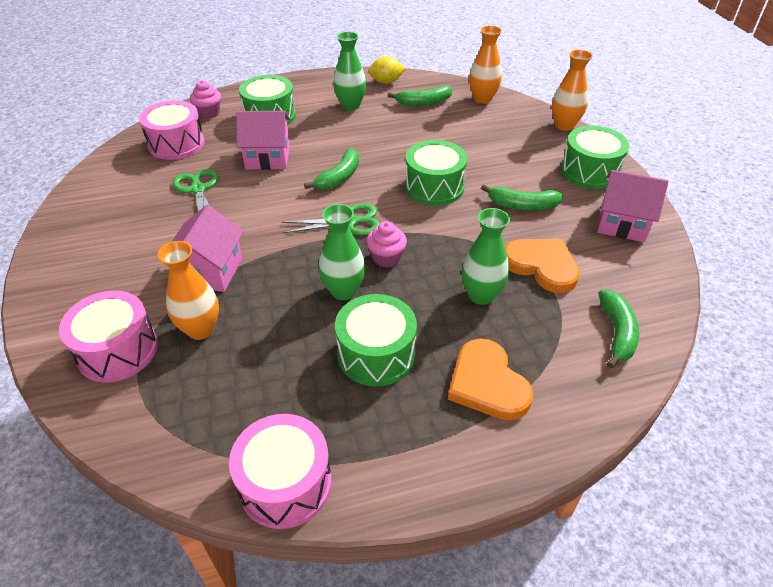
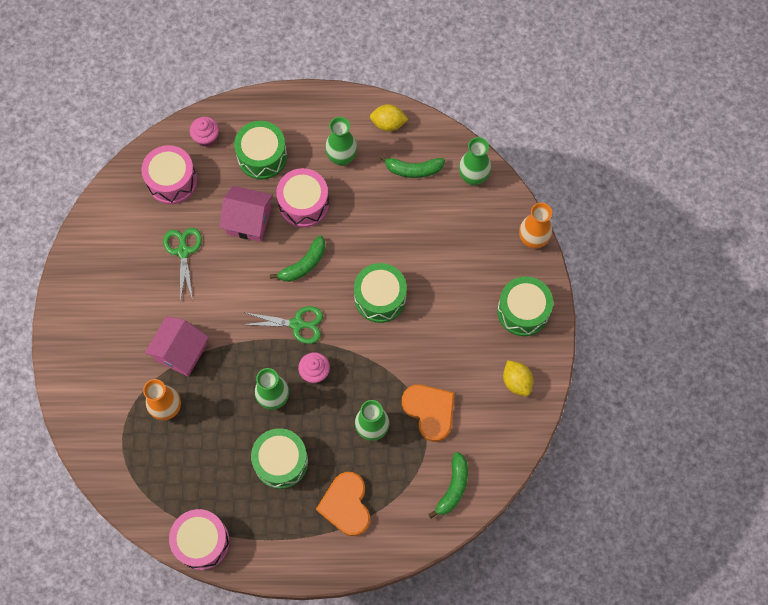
camera: 15 degrees right, 25 degrees up
pink drum [59,291,158,382] -> pink drum moved to [276,168,329,228]
orange vase [469,26,502,104] -> green vase [459,137,491,186]
green banana [481,185,563,210] -> none
pink house [597,170,668,242] -> yellow lemon [503,360,533,396]

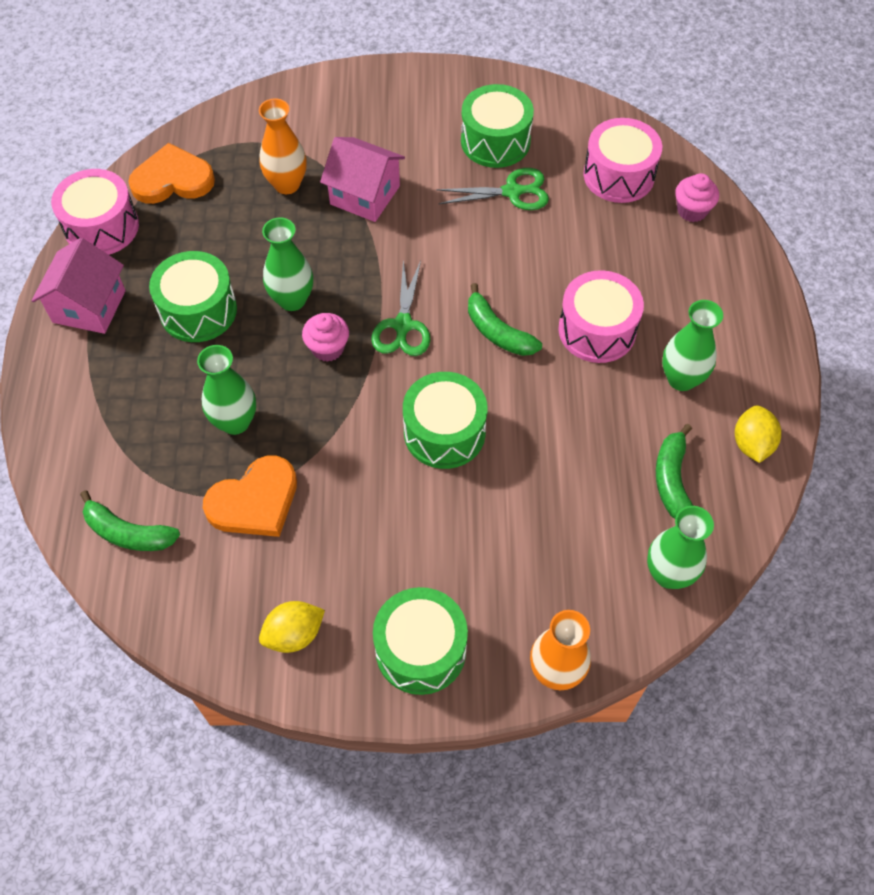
camera: 90 degrees right, 10 degrees down
pink house [219,186,273,242] -> pink house moved to [32,238,125,334]
green drum [234,121,287,180] -> green drum moved to [461,84,534,168]
orange heart [316,472,370,536] -> orange heart moved to [128,143,215,204]

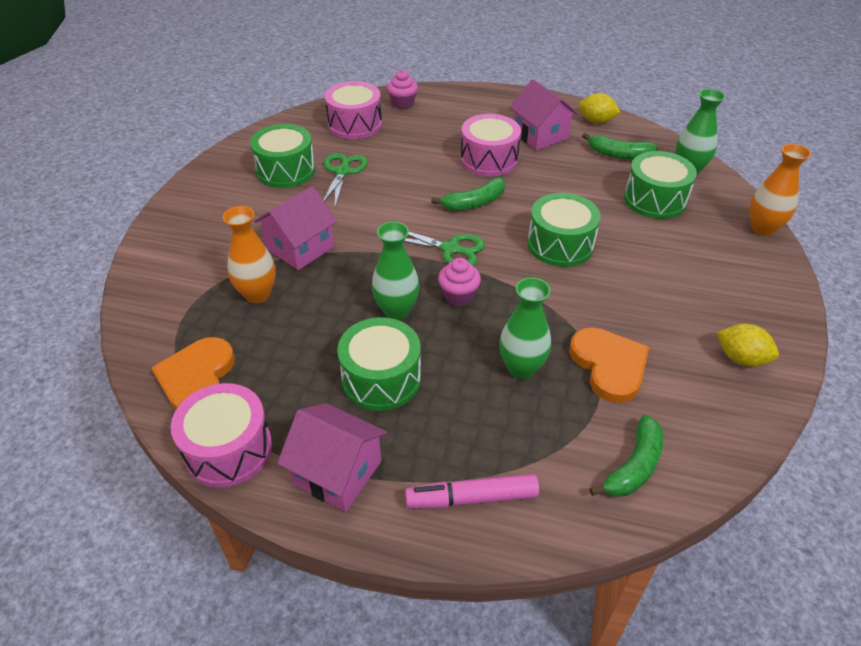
camera: 75 degrees left, 15 degrees down
yellow lemon [259,601,325,653] -> yellow lemon turned 45 degrees counterclockwise [717,324,779,367]
green drum [373,587,468,695] -> green drum moved to [624,151,697,219]
green vase [662,300,723,391] -> pink house [509,79,578,150]
none -> pink marker [405,474,539,508]

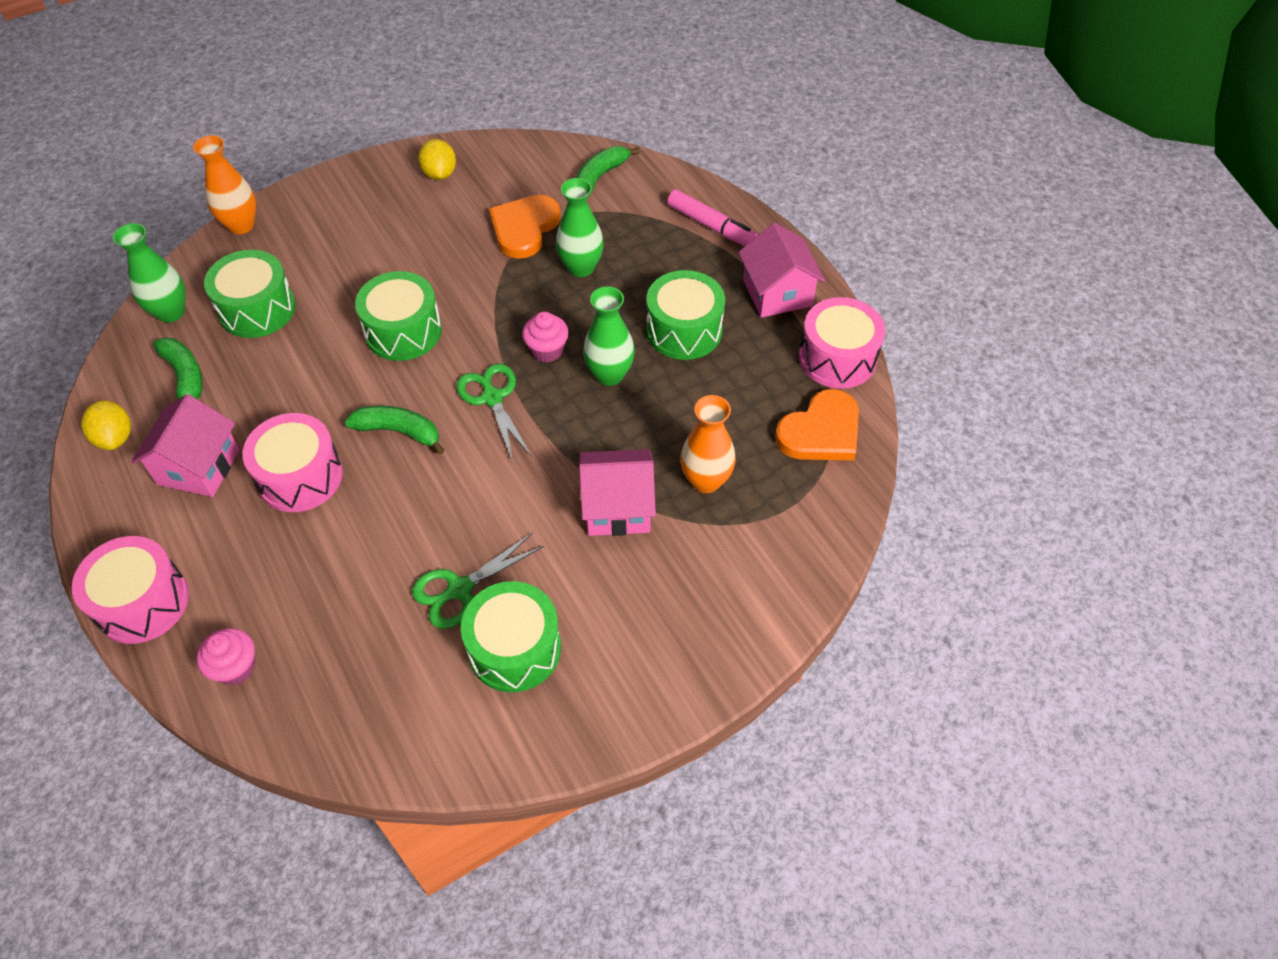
camera: 135 degrees left, 10 degrees up
pink drum [325,81,382,139] -> pink drum moved to [72,536,189,644]
green banana [590,415,663,497] -> green banana turned 45 degrees counterclockwise [576,146,640,196]

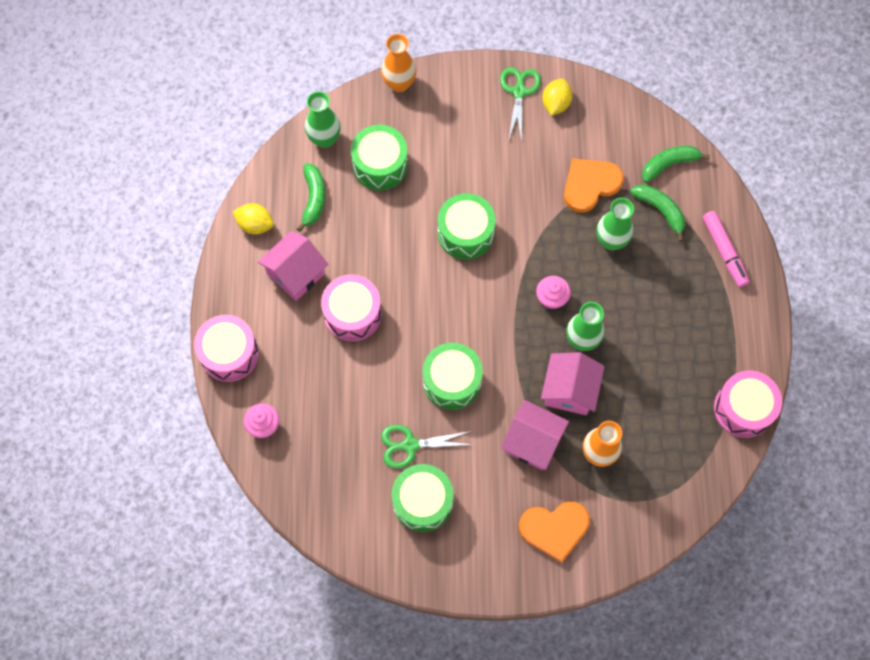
camera: 30 degrees right, 15 degrees up
yellow lemon [81,400,131,450] -> yellow lemon turned 75 degrees counterclockwise [232,203,274,234]
green banana [344,405,444,455] -> green banana moved to [630,184,685,242]
green scissors [456,364,532,462] -> green scissors moved to [500,67,541,142]
green drum [646,270,725,360] -> green drum moved to [423,343,483,410]
pink house [739,222,825,318] -> pink house moved to [541,352,605,415]
orange heart [775,389,859,460] -> orange heart moved to [519,501,590,563]

